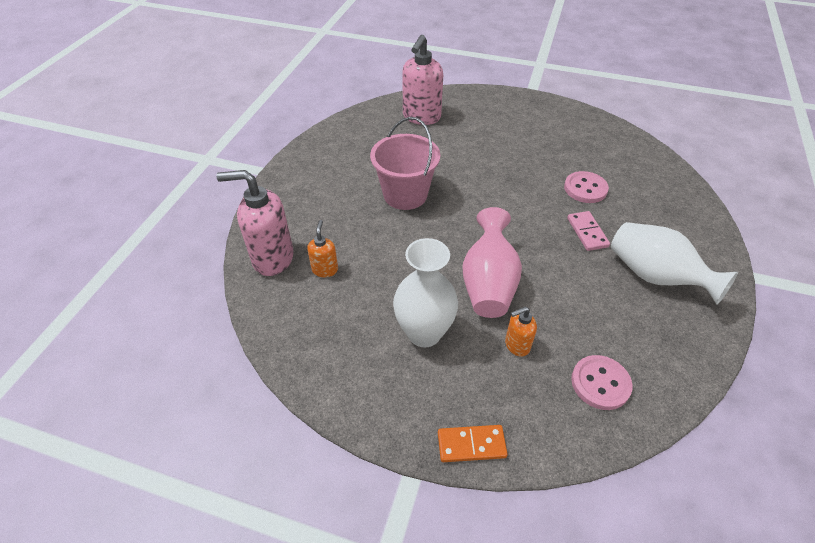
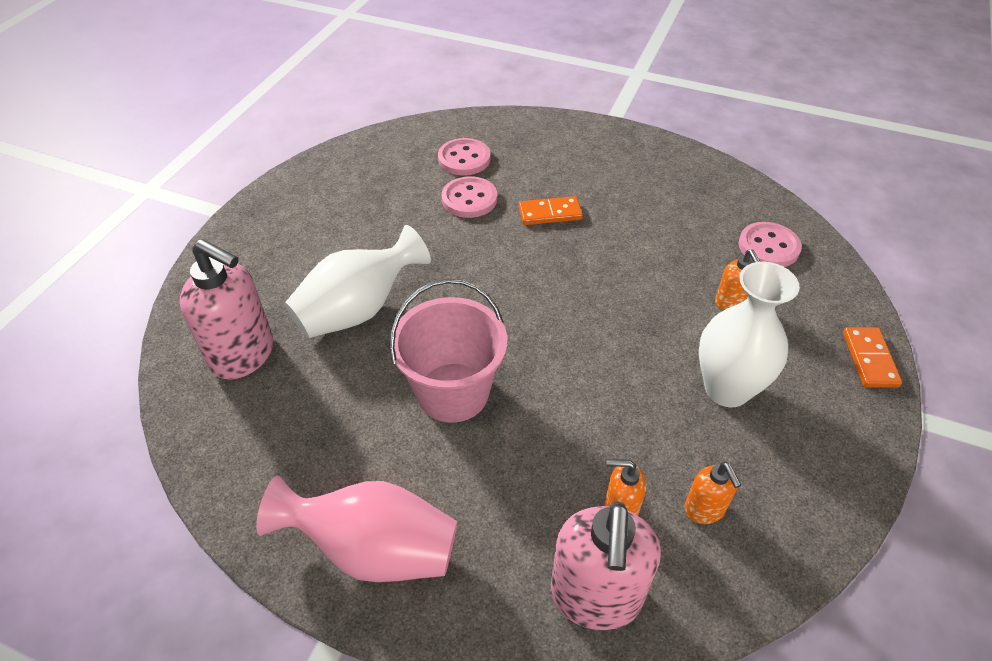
camera: 85 degrees left, 0 degrees up
pink vase [463,207,522,318] -> pink vase moved to [256,476,458,582]
pink domino [567,211,610,251] -> orange domino [519,196,583,225]
white vase [611,222,738,305] -> white vase moved to [285,225,431,338]
none -> pink button [438,138,491,176]
none -> orange soap dispenser [684,462,741,524]

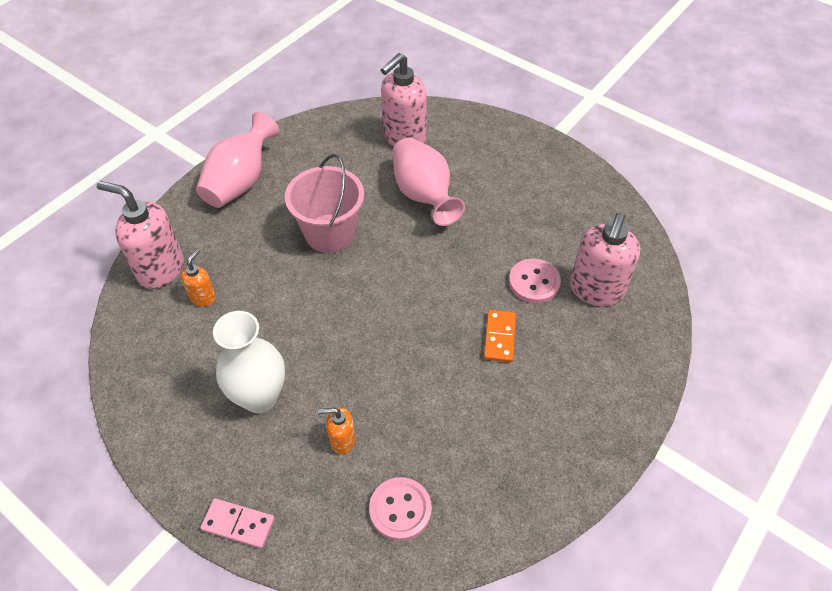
camera: 105 degrees right, 5 degrees up
white vase [285,225,431,338] -> pink vase [392,138,465,226]
pink button [438,138,491,176] -> pink soap dispenser [570,212,640,307]
orange soap dispenser [684,462,741,524] -> none
orange domino [843,327,902,388] -> pink domino [200,498,275,549]

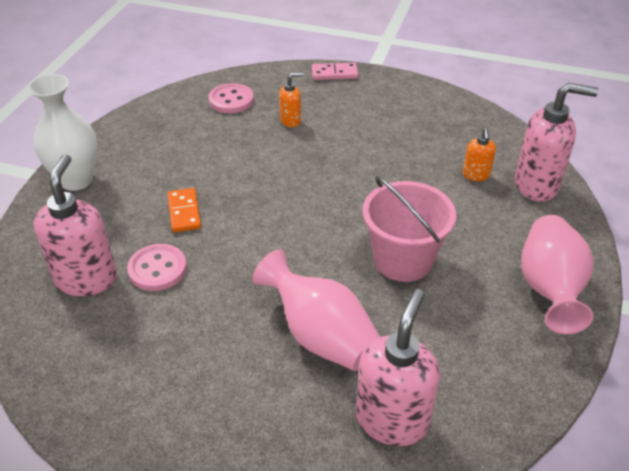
camera: 160 degrees right, 10 degrees down
white vase [213,311,285,413] -> white vase moved to [28,74,97,191]

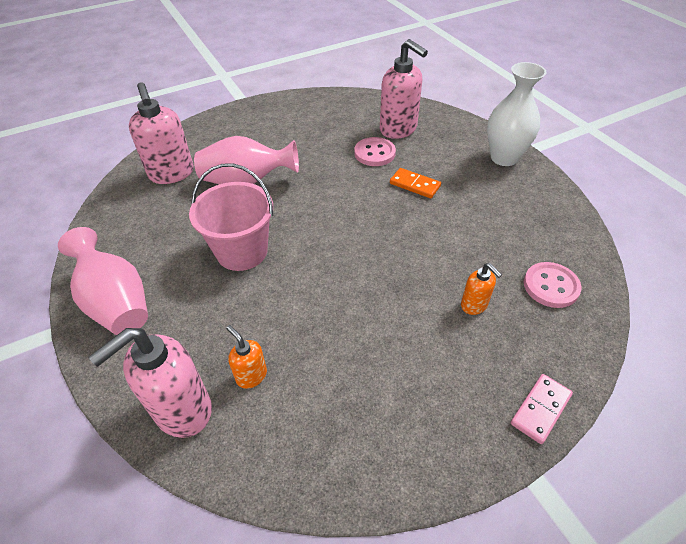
camera: 135 degrees right, 5 degrees up
orange soap dispenser [279,72,304,127] -> orange soap dispenser turned 60 degrees counterclockwise [461,263,502,315]

